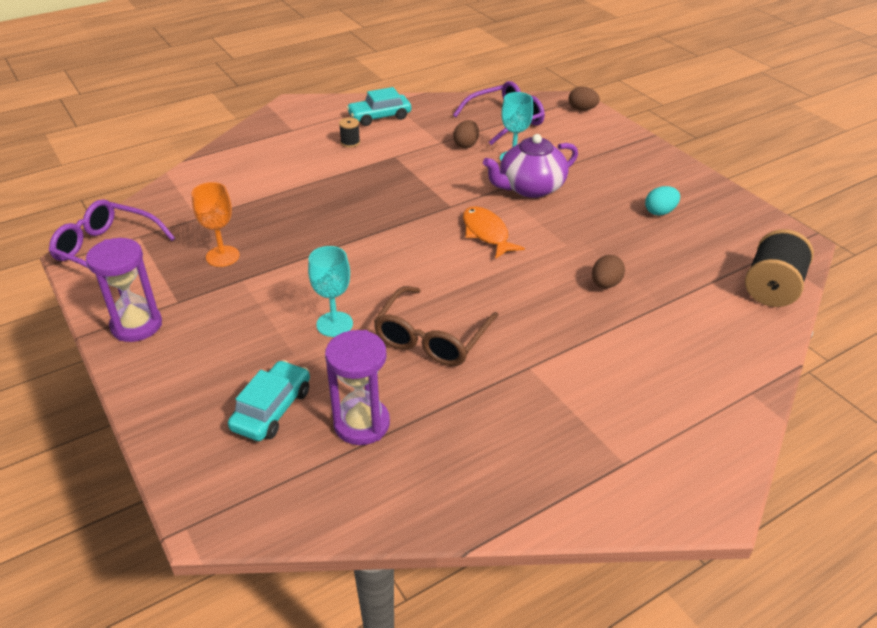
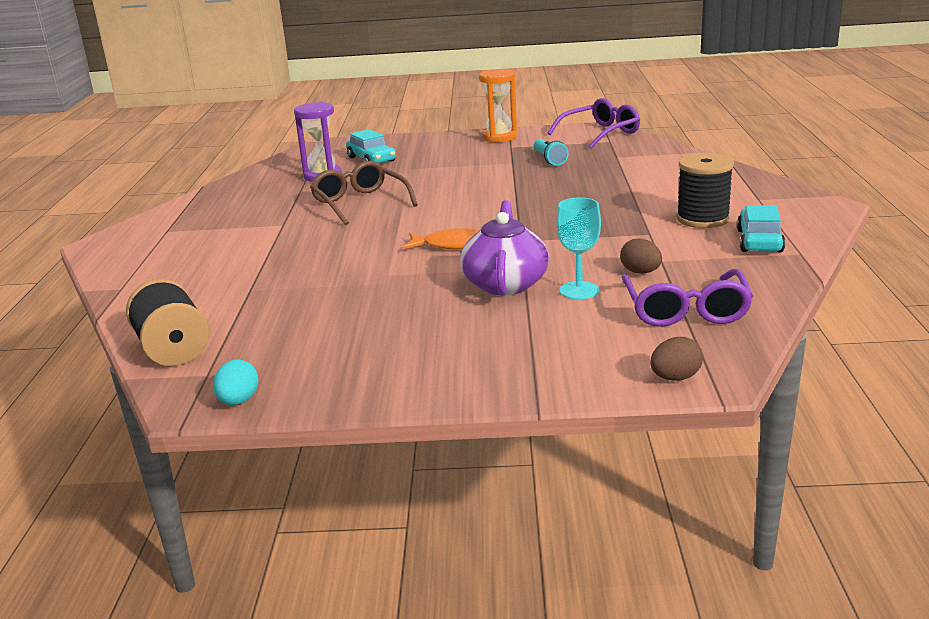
camera: 125 degrees right, 15 degrees down
purple hourglass [86,238,162,342] -> orange hourglass [479,69,517,143]
orange goblet [191,182,240,267] -> turquoise flashlight [534,139,569,166]
turquoise goblet [308,246,353,337] -> none
black spool [339,118,360,147] -> black spool [676,153,734,228], size x2.12
brown egg [592,255,625,288] -> none
turquoise egg [645,186,680,216] -> turquoise egg moved to [213,359,259,405]

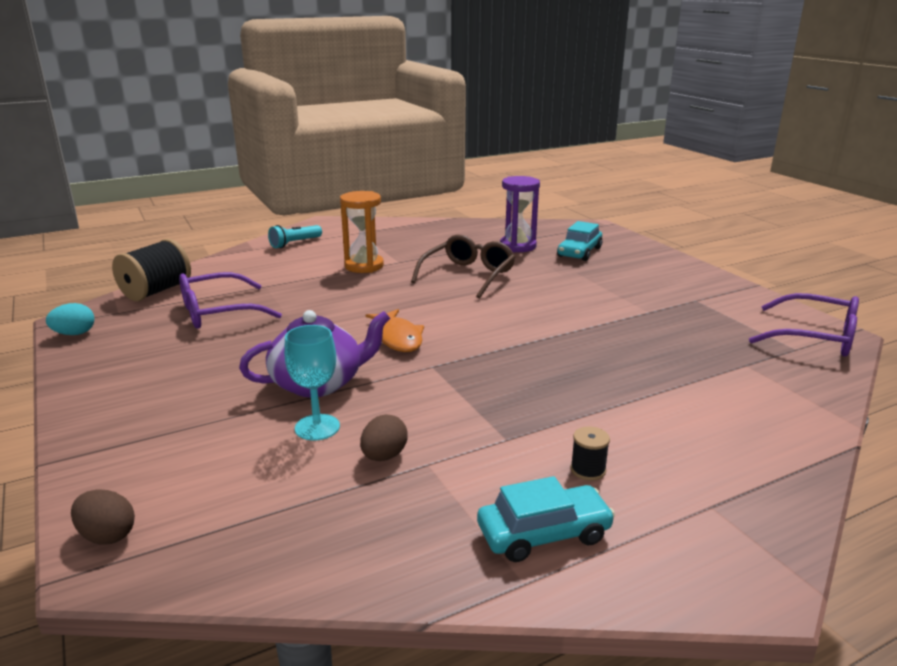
camera: 60 degrees right, 0 degrees up
orange hourglass [479,69,517,143] -> orange hourglass moved to [340,191,384,273]
turquoise flashlight [534,139,569,166] -> turquoise flashlight moved to [268,225,322,248]
purple glasses [622,269,753,327] -> purple glasses moved to [179,272,282,329]
black spool [676,153,734,228] -> black spool [570,426,610,481], size x0.47

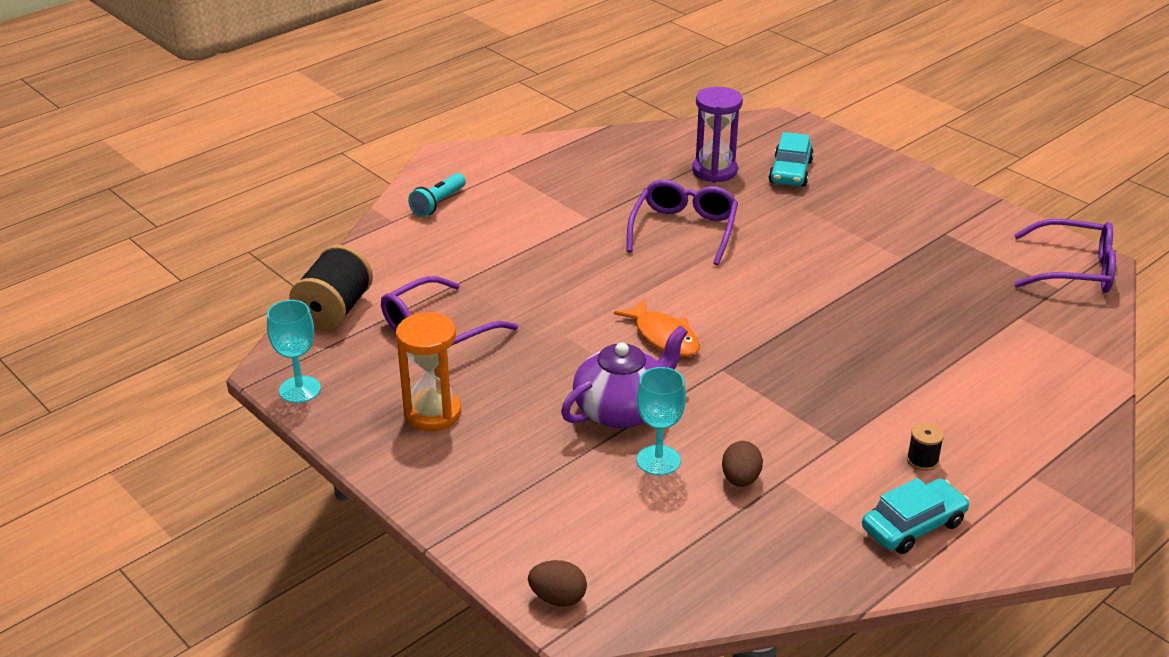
camera: 15 degrees left, 10 degrees up
turquoise egg [46,303,94,335] -> turquoise goblet [267,300,321,403]
orange hourglass [340,191,384,273] -> orange hourglass moved to [396,312,461,432]
brown glasses [411,235,515,298] -> purple glasses [627,180,738,265]

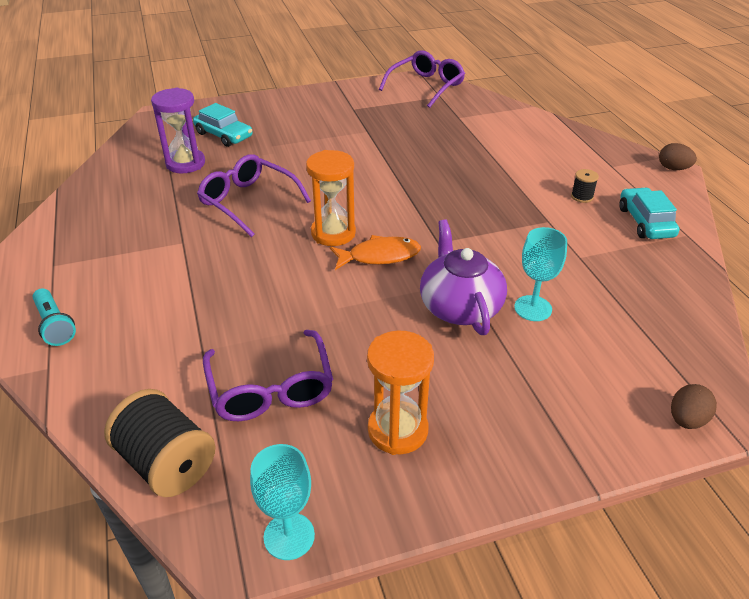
camera: 65 degrees left, 5 degrees up
brown egg [722,441,763,487] -> brown egg moved to [659,143,697,170]
none -> orange hourglass [306,150,356,246]

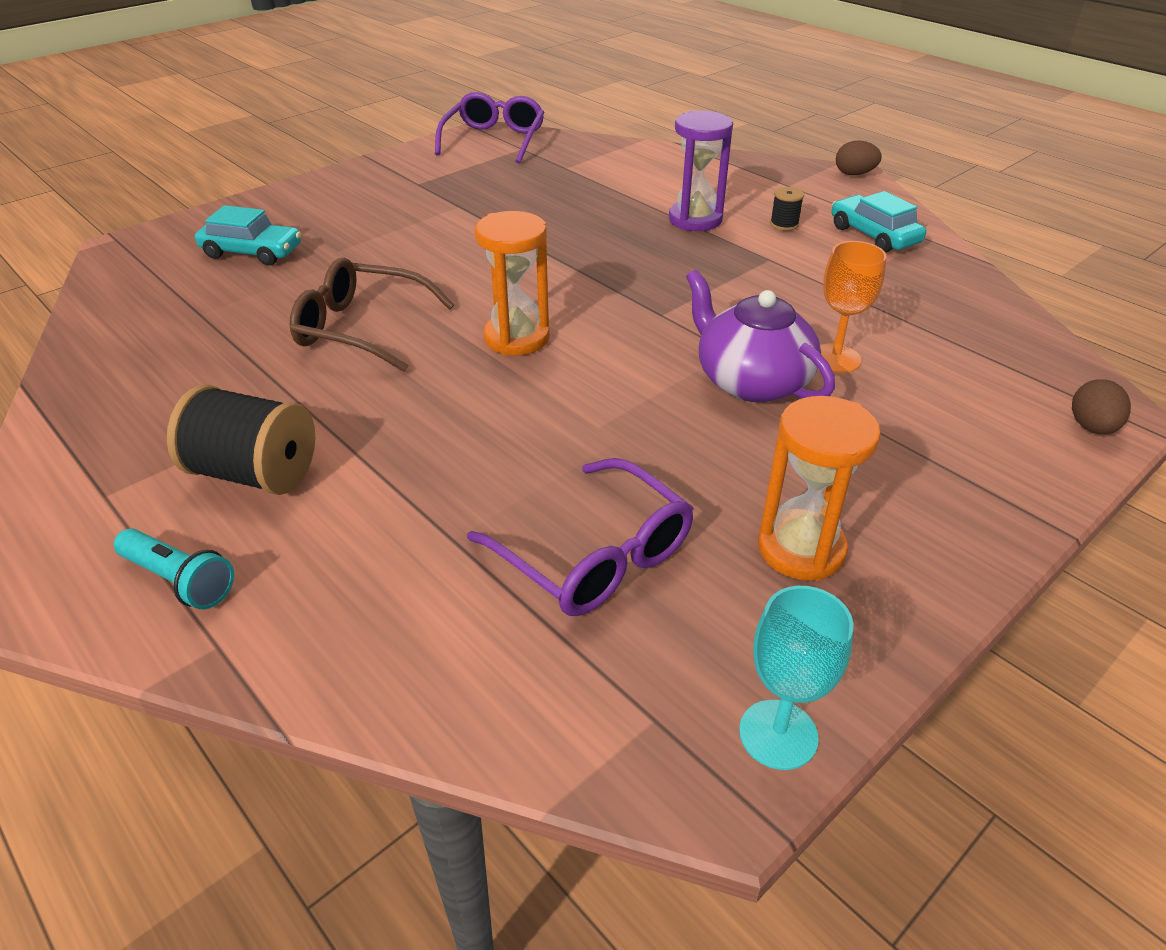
camera: 25 degrees left, 0 degrees up
black spool [104,389,216,497] -> black spool moved to [167,384,315,495]
purple hourglass [151,88,205,173] -> purple hourglass moved to [669,111,733,231]
purple glasses [197,154,311,237] -> brown glasses [290,258,455,372]
orange fish [330,235,421,270] -> none
turquoise goblet [514,227,567,321] -> orange goblet [820,241,887,373]

